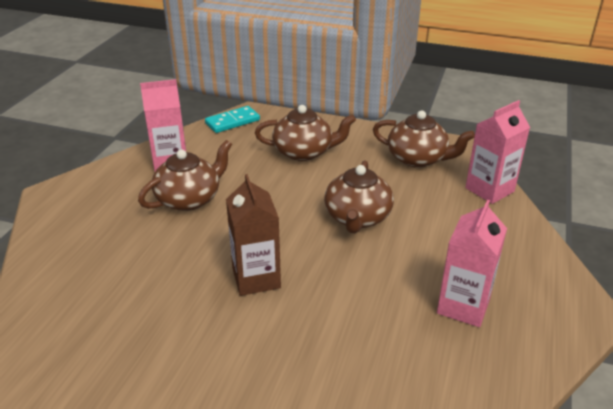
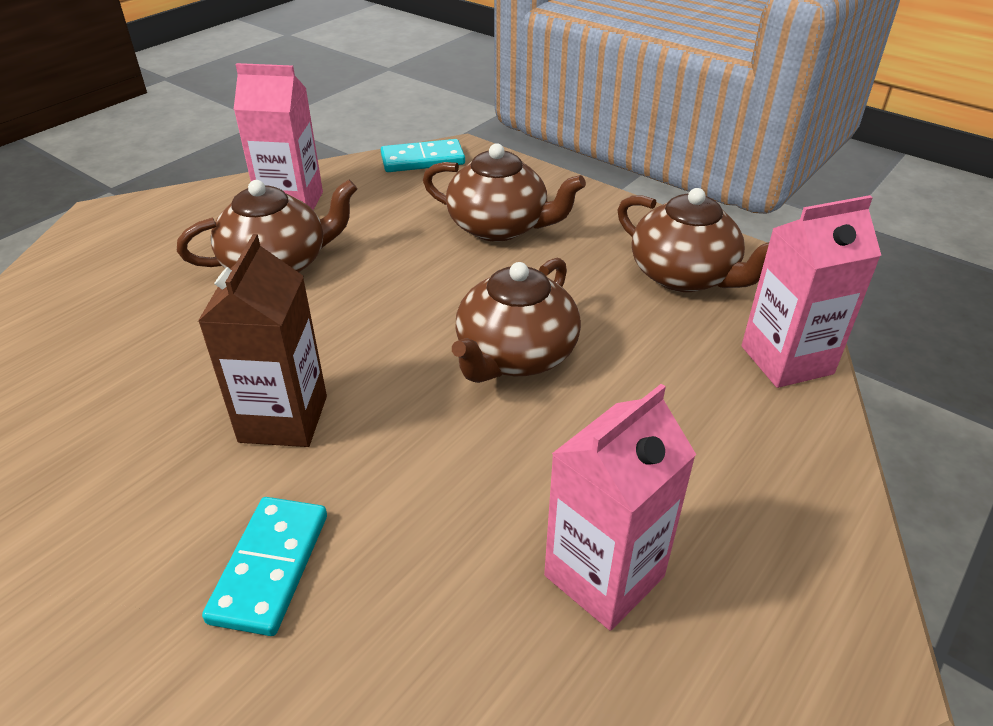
camera: 20 degrees right, 5 degrees up
none -> turquoise domino [202,497,327,636]

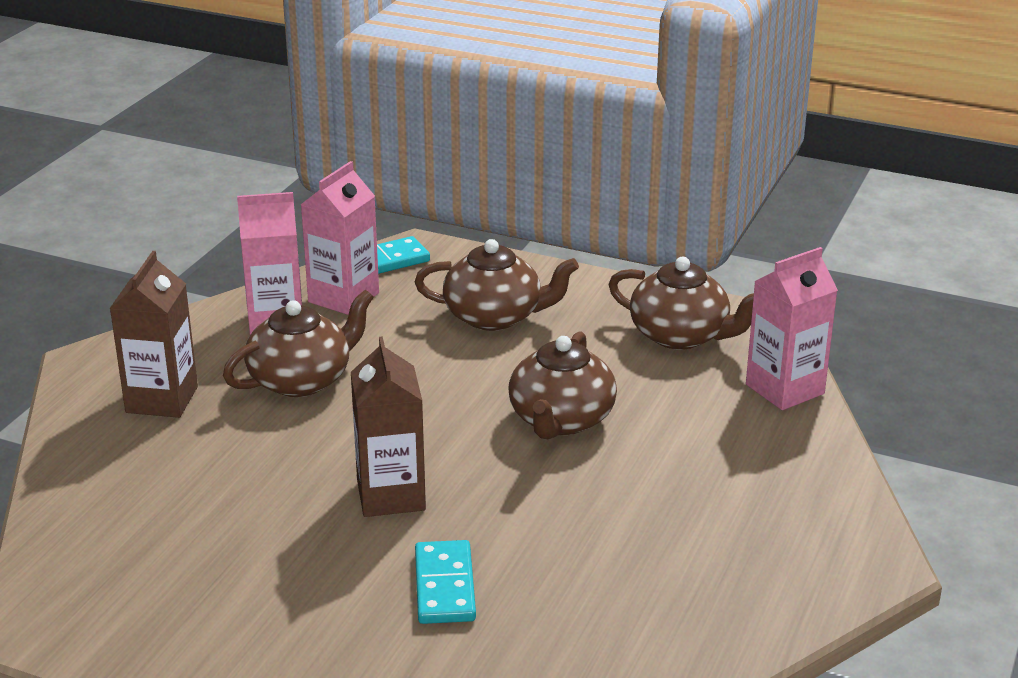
camera: 15 degrees left, 10 degrees down
pink carton [544,384,696,631] -> pink carton moved to [301,161,379,315]
none -> brown carton [109,251,198,418]

